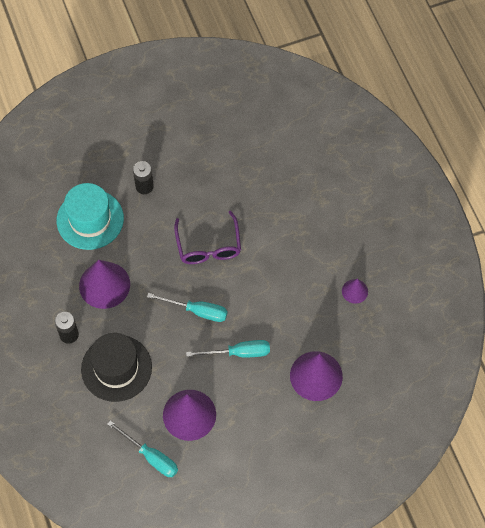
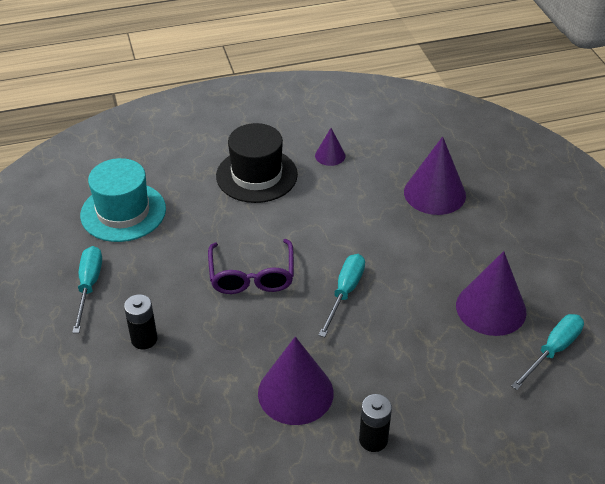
camera: 85 degrees left, 20 degrees down
turquoise hat [57,183,124,250] -> turquoise hat moved to [80,158,166,242]
black hat [81,333,152,402] -> black hat moved to [216,123,298,203]
purple glasses [174,211,241,264] -> purple glasses turned 90 degrees clockwise [208,239,294,294]
turquoise screwdriver [186,340,270,357] -> turquoise screwdriver moved to [72,246,102,333]

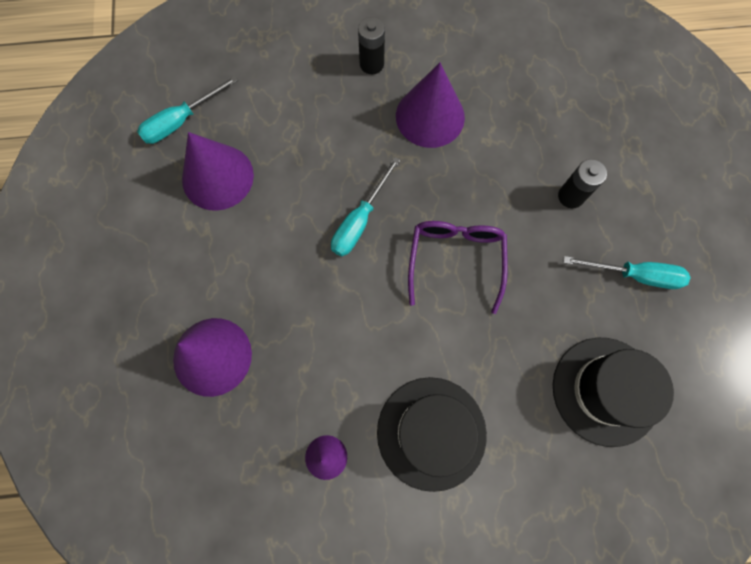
camera: 170 degrees left, 30 degrees up
turquoise screwdriver [72,246,102,333] -> turquoise screwdriver turned 90 degrees counterclockwise [563,256,691,289]
turquoise hat [80,158,166,242] -> black hat [553,338,674,447]

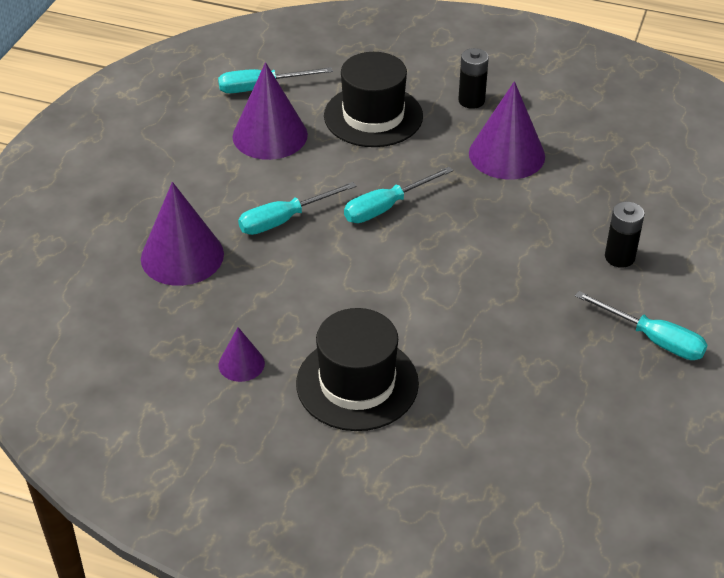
camera: 25 degrees right, 30 degrees down
purple glasses [408,221,508,314] -> none
black hat [553,338,674,447] -> black hat moved to [324,52,423,147]
none -> turquoise screwdriver [238,182,357,235]

